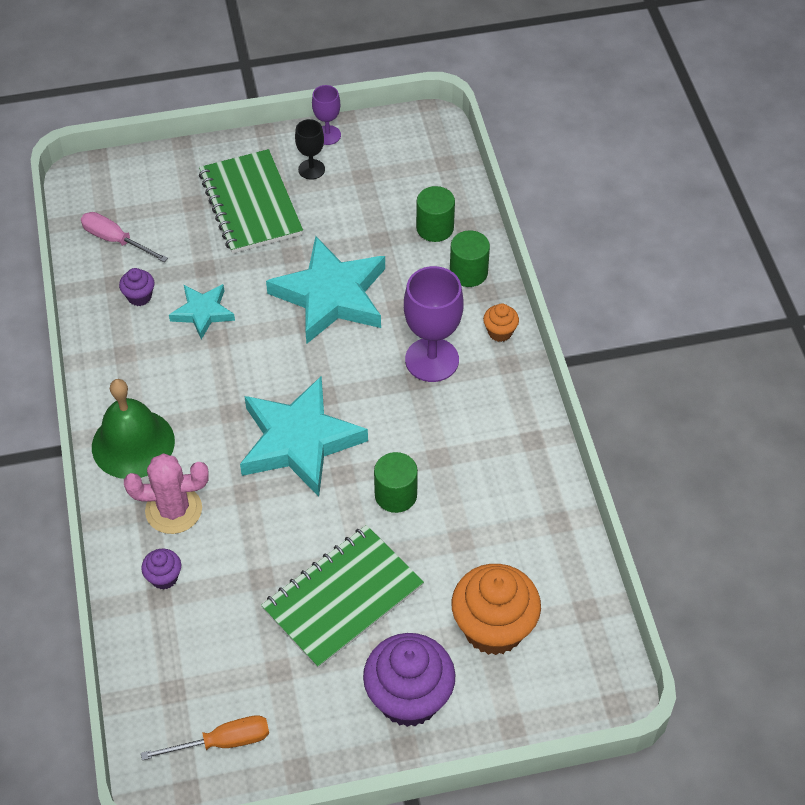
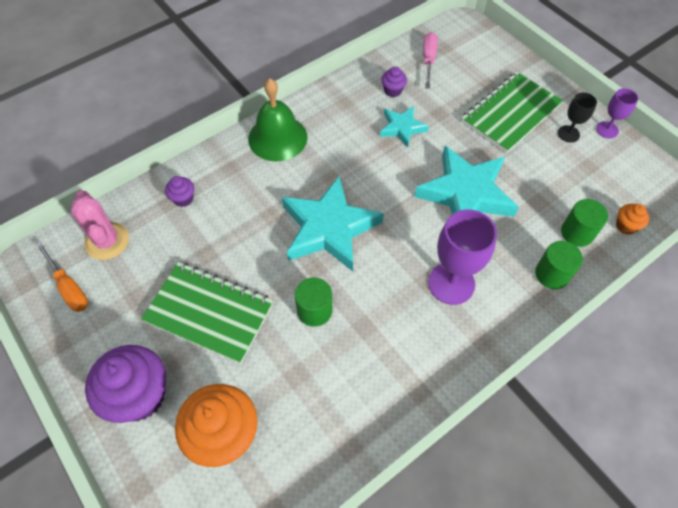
camera: 65 degrees right, 5 degrees up
pink cactus [124,454,209,534] -> pink cactus moved to [71,190,129,260]
orange cupcake [483,303,519,342] -> orange cupcake moved to [616,204,649,235]

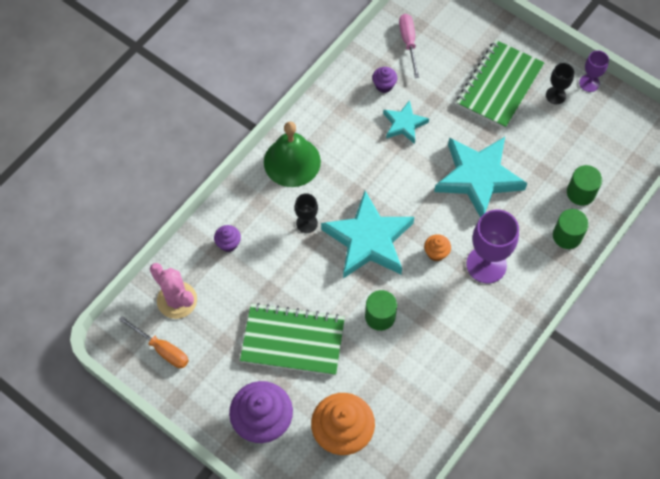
camera: 15 degrees left, 5 degrees up
orange cupcake [616,204,649,235] -> orange cupcake moved to [424,234,451,262]
none -> black goblet [295,193,318,233]

